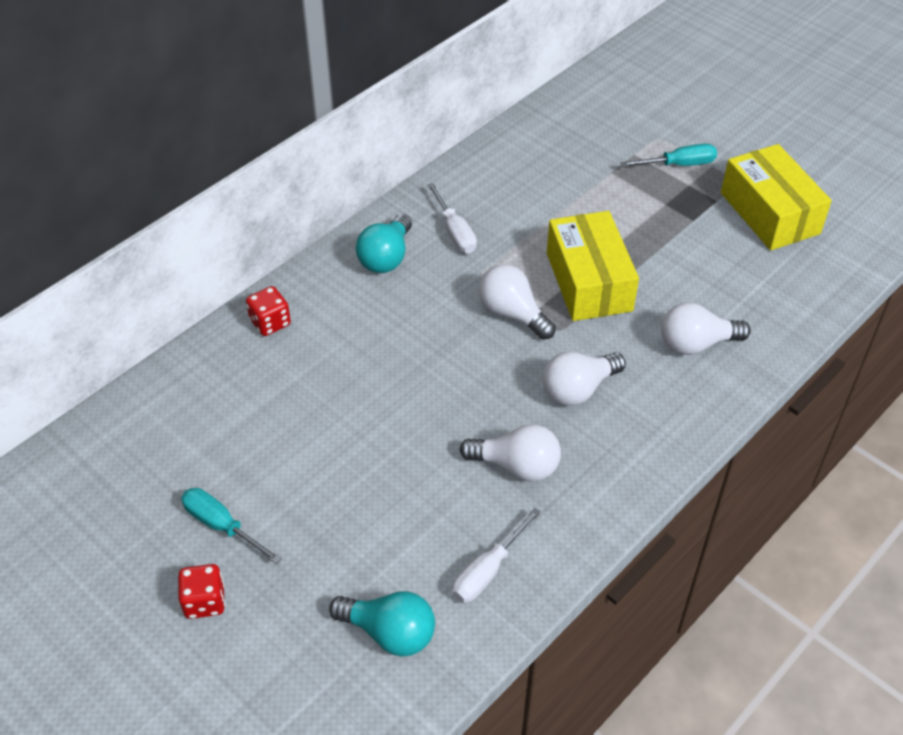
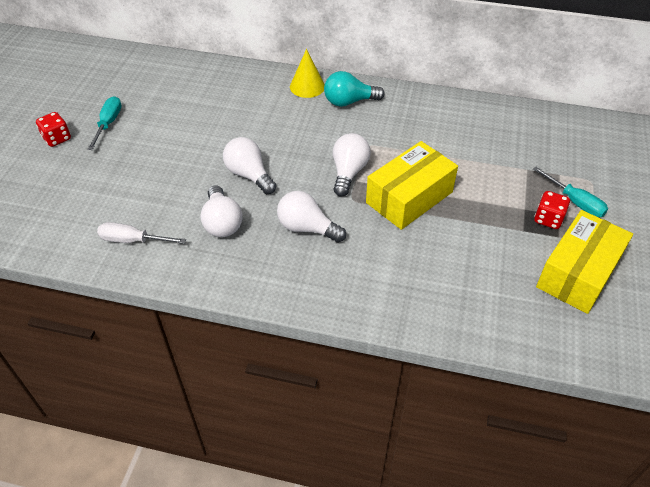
camera: 60 degrees right, 0 degrees up
red dice [246,286,291,336] -> red dice moved to [534,191,570,229]
turquoise light bulb [329,591,435,656] -> none
white screwdriver [427,183,477,253] -> none
white light bulb [661,303,751,355] -> white light bulb moved to [223,137,276,194]
none -> yellow cone [290,49,325,98]

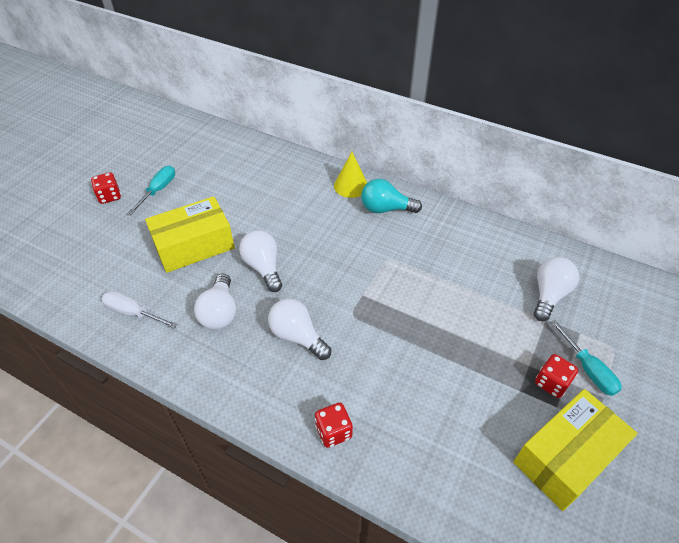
camera: 15 degrees right, 0 degrees up
white light bulb [333,133,371,197] -> white light bulb moved to [534,257,579,321]
yellow box [366,141,458,230] -> yellow box moved to [145,196,235,273]
none -> red dice [315,403,353,448]

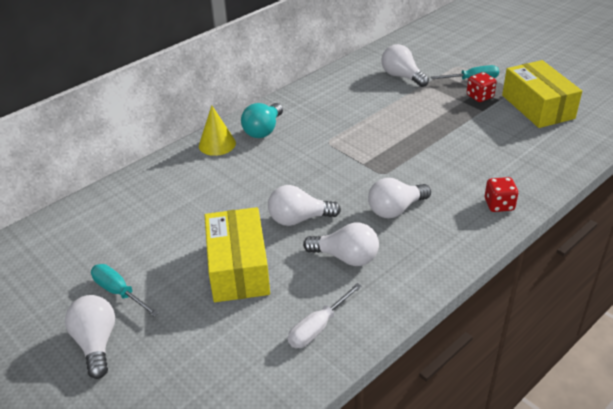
camera: 70 degrees left, 10 degrees down
red dice [91,172,121,204] -> white light bulb [65,295,115,379]

